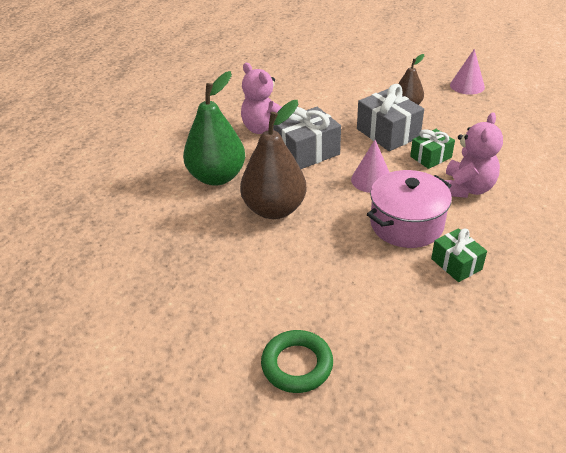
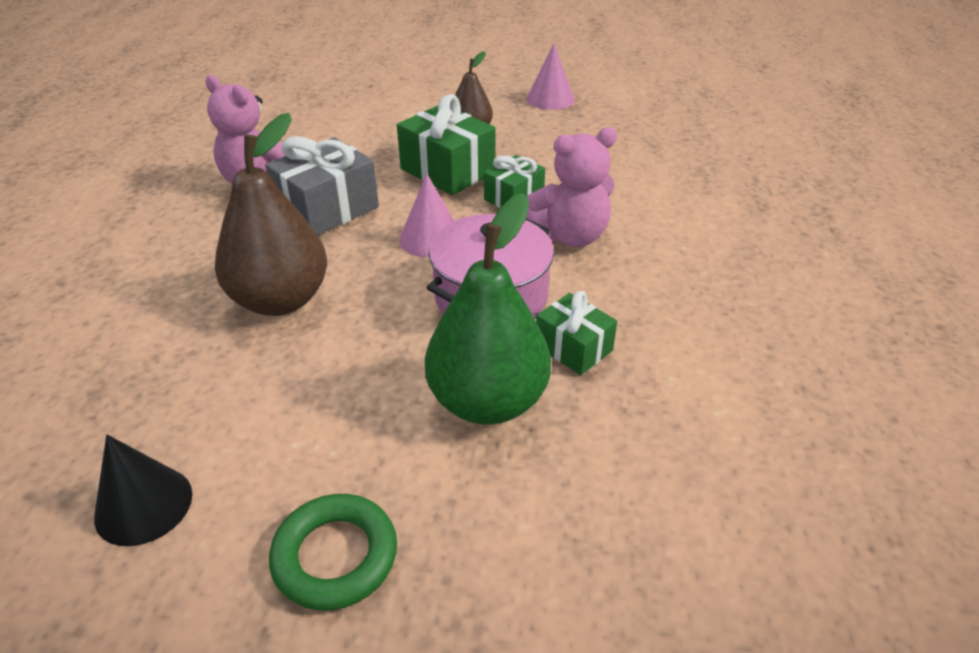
camera: 15 degrees left, 0 degrees up
green pear [183,71,245,186] -> green pear moved to [425,193,551,425]
grey gift [357,84,424,151] -> green gift [397,94,495,195]
pink teddy bear [445,112,503,198] -> pink teddy bear turned 60 degrees clockwise [526,127,617,247]
none -> black cone [94,435,192,546]

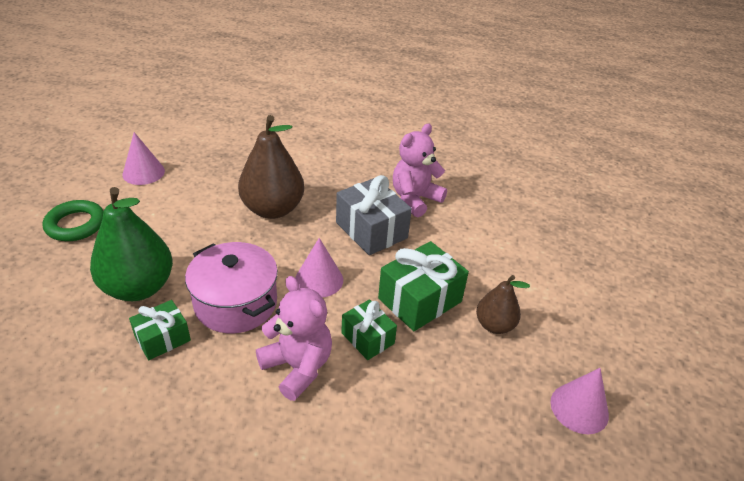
camera: 95 degrees right, 0 degrees up
black cone [94,435,192,546] -> pink cone [123,132,165,185]
pink teddy bear [526,127,617,247] -> pink teddy bear turned 150 degrees clockwise [256,276,332,401]

